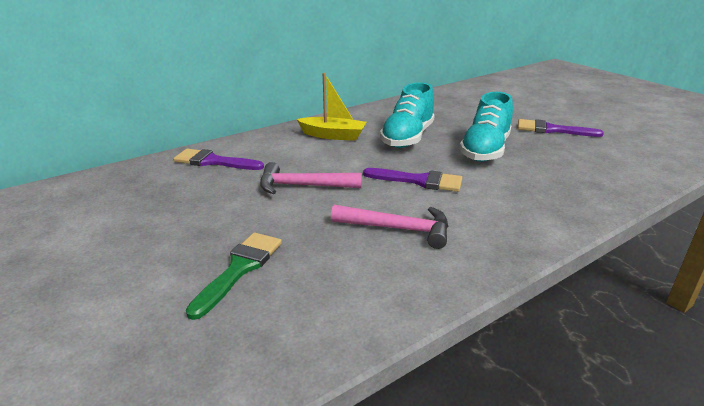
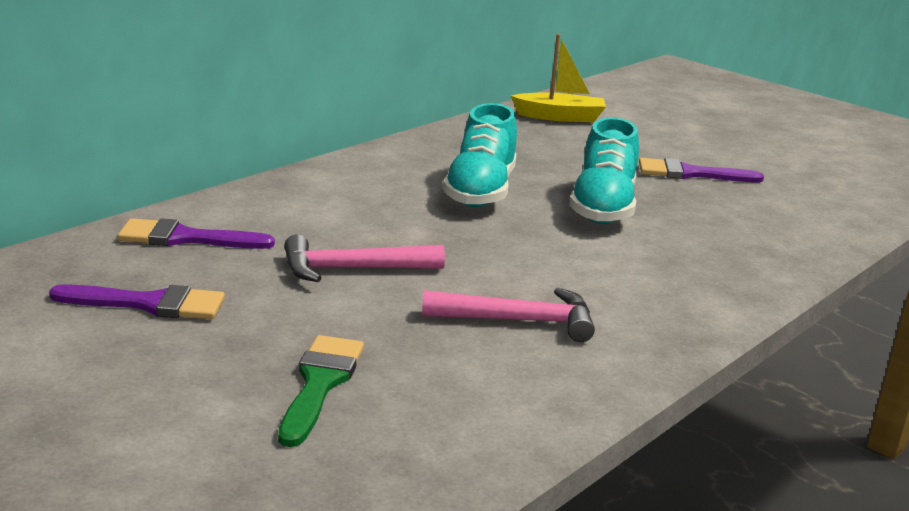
camera: 15 degrees left, 5 degrees down
yellow boat [297,73,367,141] -> yellow boat moved to [511,34,606,122]
purple brush [363,168,462,192] -> purple brush moved to [49,284,225,319]

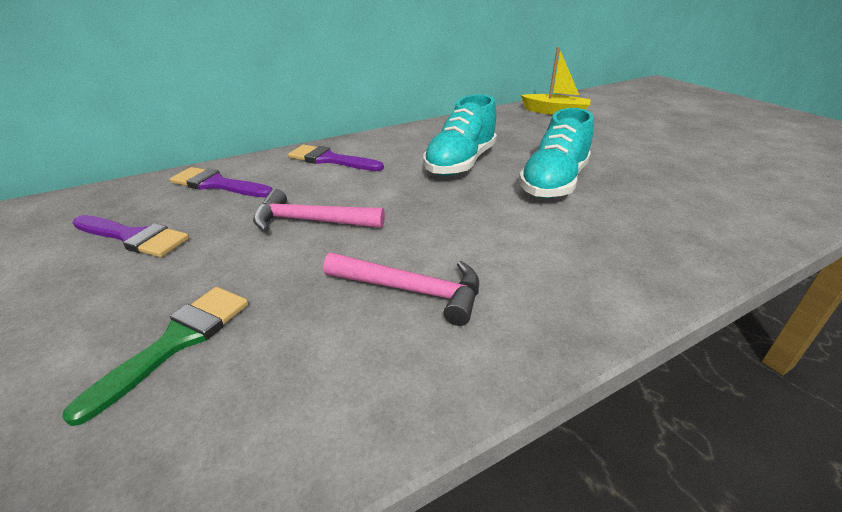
camera: 20 degrees right, 10 degrees up
purple brush [639,158,764,182] -> purple brush moved to [288,145,384,171]

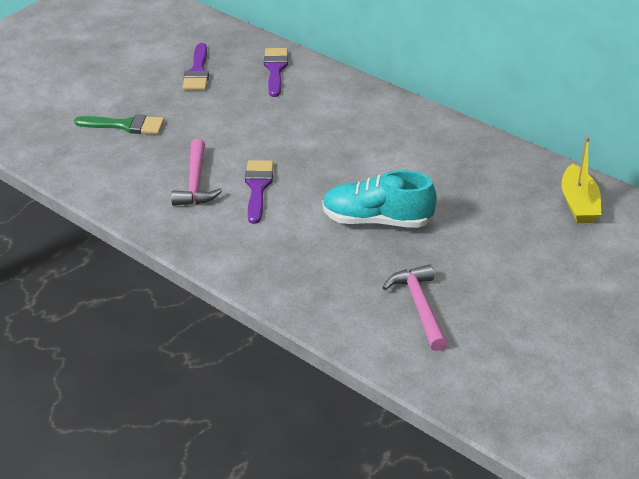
camera: 70 degrees right, 5 degrees up
pink hammer [253,189,385,232] -> pink hammer moved to [382,265,448,351]
purple brush [288,145,384,171] -> purple brush moved to [245,160,274,224]
turquoise shoe [423,94,497,176] -> none

